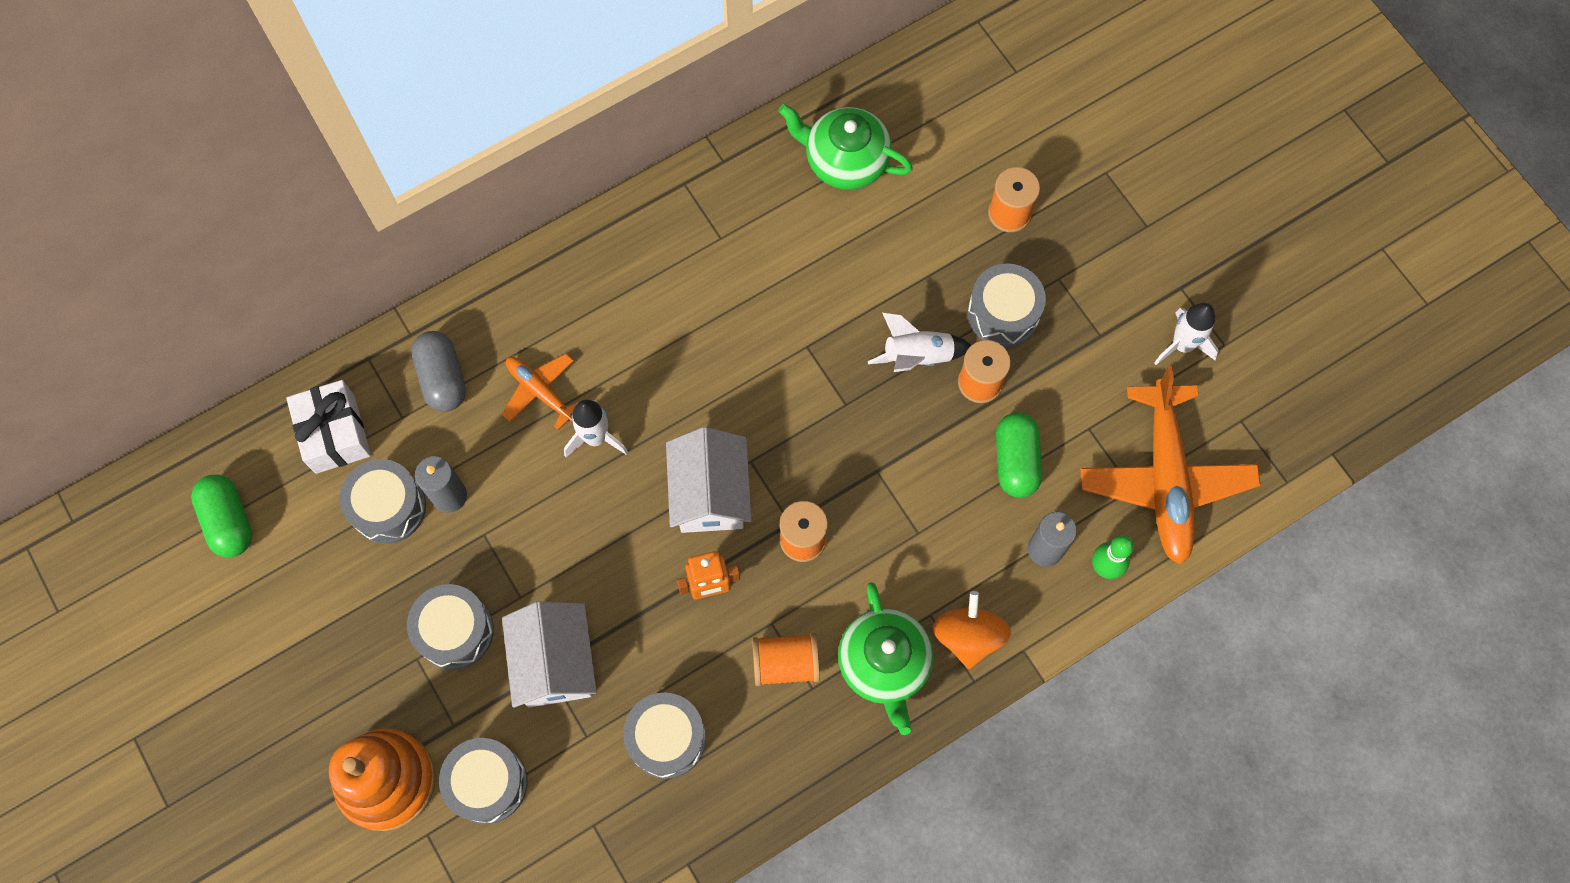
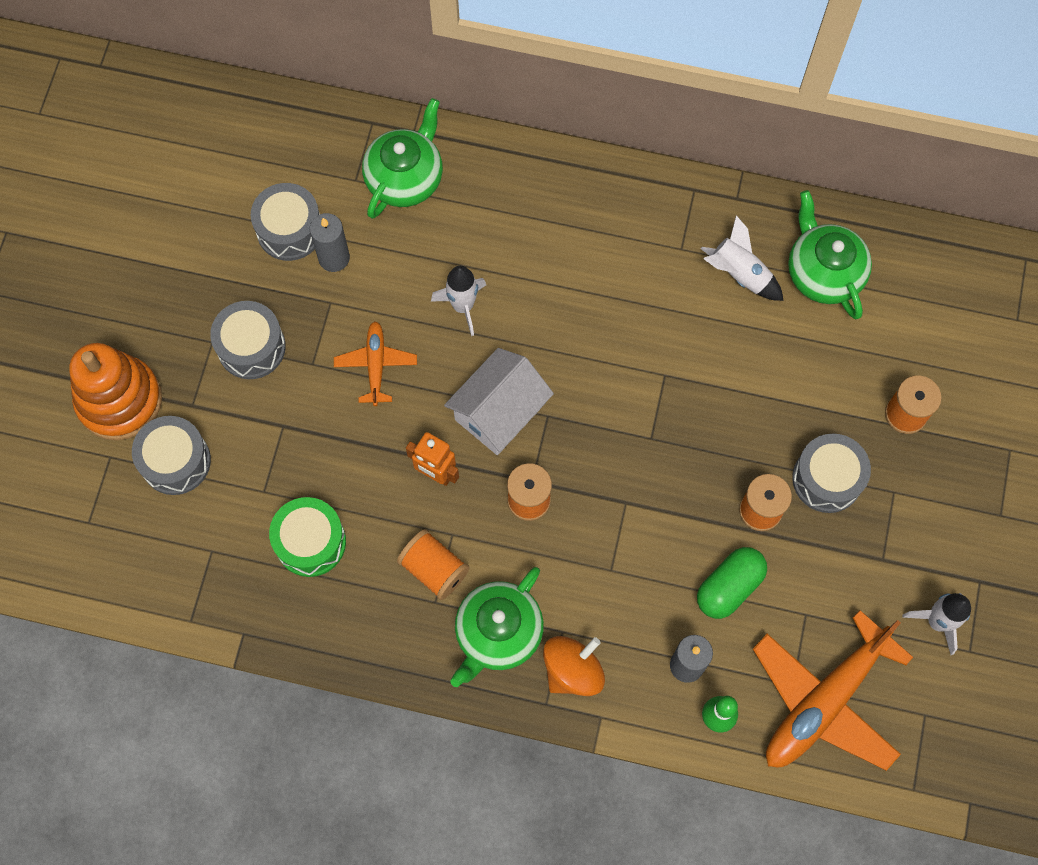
camera: 45 degrees right, 0 degrees up
green capsule [191,474,252,557] -> none
white gift [286,380,371,474] -> none
grey capsule [411,331,466,412] -> green teapot [362,98,443,219]
orange plane [502,354,579,430] -> orange plane moved to [334,321,417,406]
white house [502,601,597,708] -> none
grey drum [623,692,706,779] -> green drum [269,497,346,577]
white rocket [868,313,971,372] -> white rocket moved to [701,215,784,301]

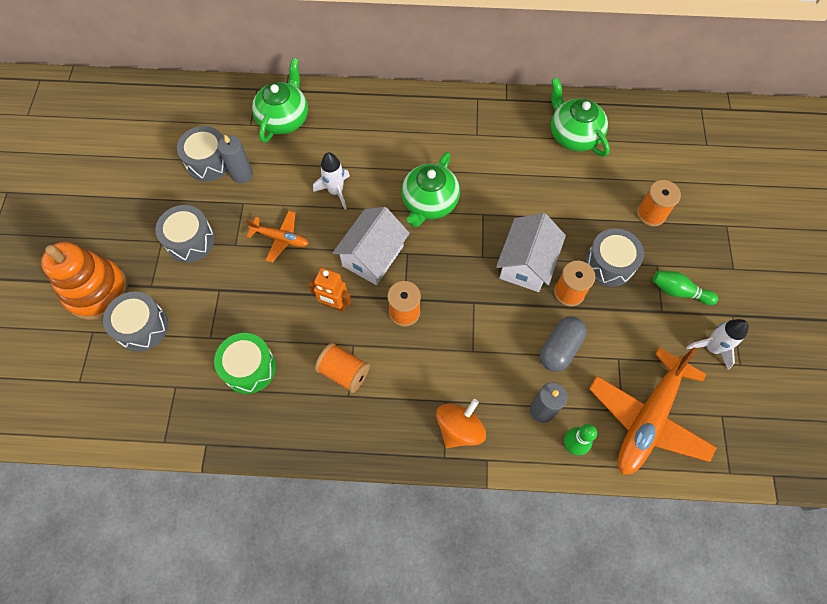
camera: 10 degrees left, 5 degrees down
orange plane [334,321,417,406] -> orange plane turned 120 degrees clockwise [246,211,309,263]
green teapot [450,567,544,687] -> green teapot moved to [401,152,460,227]
green capsule [697,547,767,619] -> grey capsule [540,316,587,372]
white rocket [701,215,784,301] -> none
none -> white house [496,213,566,292]
none -> green bowling pin [653,271,718,305]

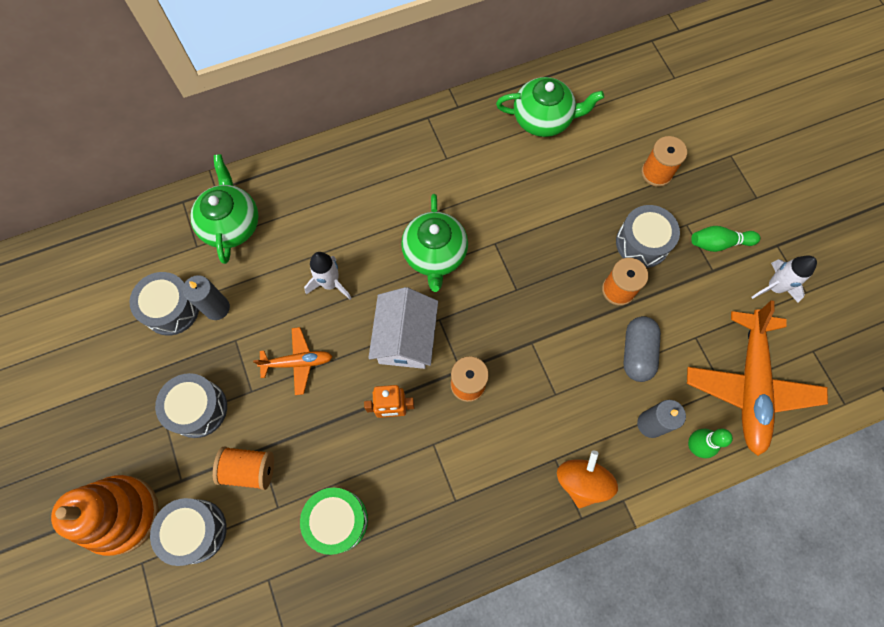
camera: 25 degrees left, 5 degrees up
orange spool [315,343,370,393] -> orange spool moved to [213,446,274,490]
white house [496,213,566,292] -> none
green teapot [551,78,610,157] -> green teapot turned 150 degrees clockwise [496,77,604,137]

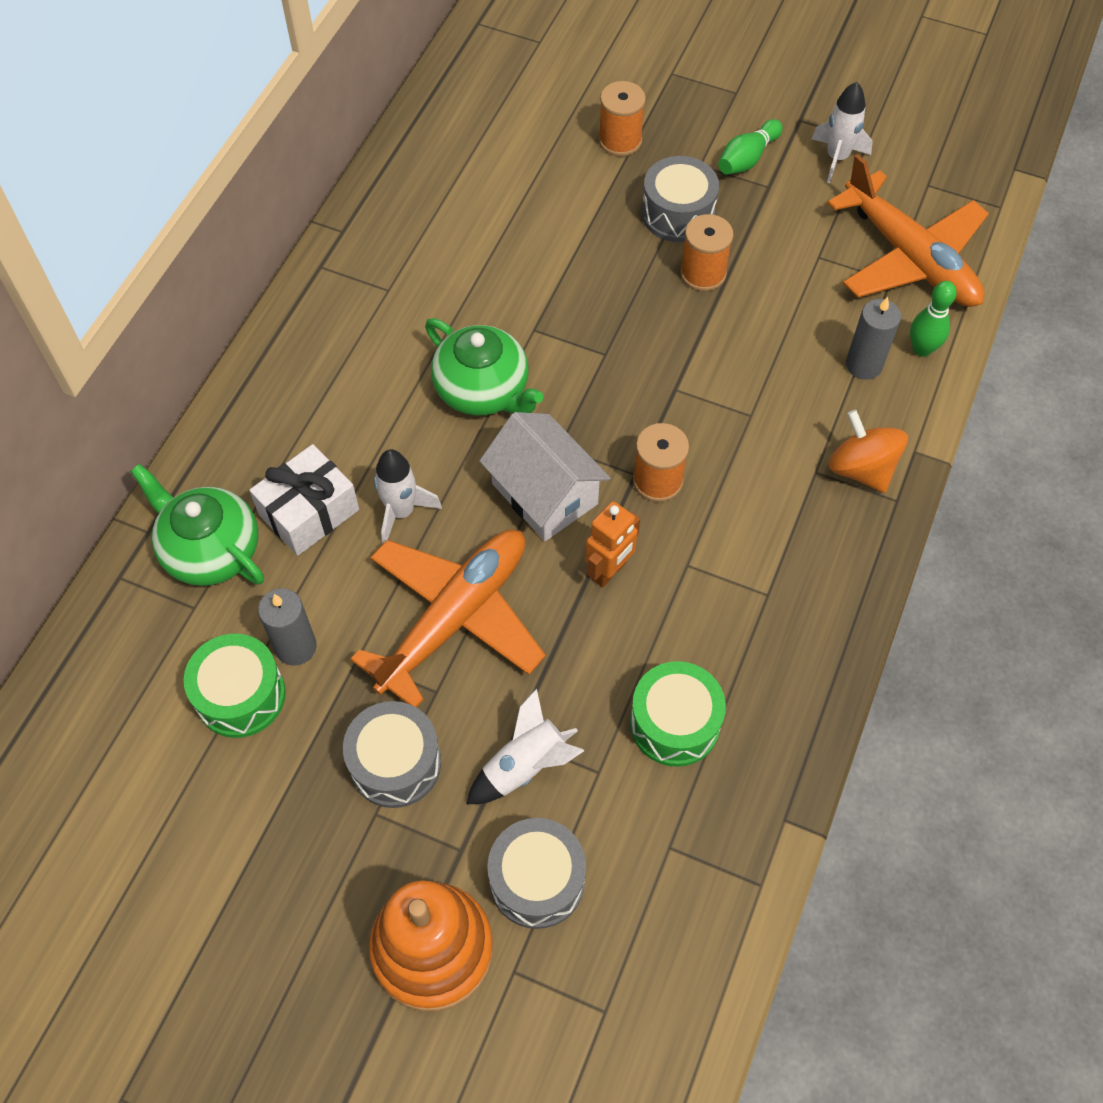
camera: 45 degrees left, 10 degrees down
grey drum [130,272,199,336] -> green drum [184,634,286,738]
orange spool [213,446,274,490] -> white rocket [467,688,584,804]
orange plane [253,327,333,395] -> orange plane [351,530,546,708], size x1.95
green teapot [496,77,604,137] -> none
grey capsule [623,316,661,382] -> none
none -> white gift [249,444,359,556]

